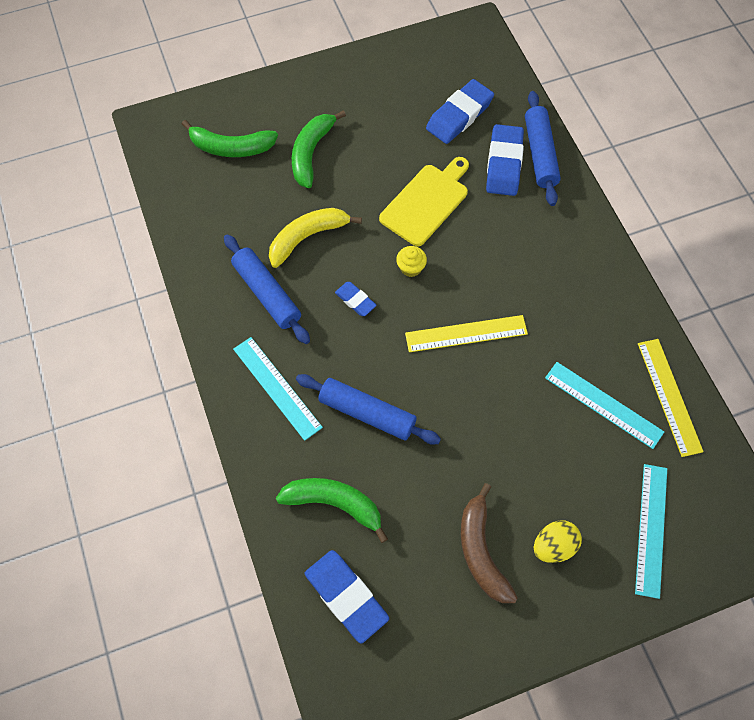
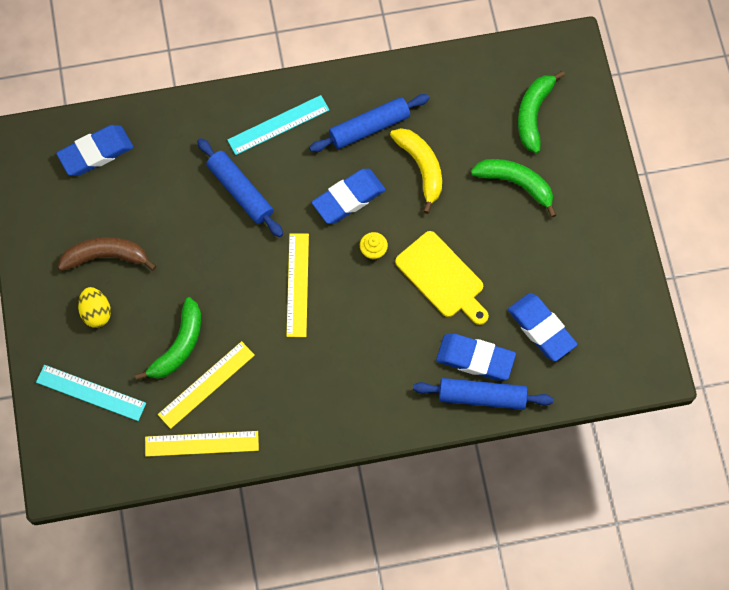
camera: 100 degrees right, 5 degrees up
green banana [276,478,388,543] -> green banana moved to [135,297,201,380]
blue rolling pin [296,374,441,444] -> blue rolling pin turned 75 degrees counterclockwise [197,138,283,237]
blue eraser [335,282,377,316] -> blue eraser [312,169,386,224], size x1.83
turquoise ruler [545,362,664,449] -> yellow ruler [158,341,255,429]

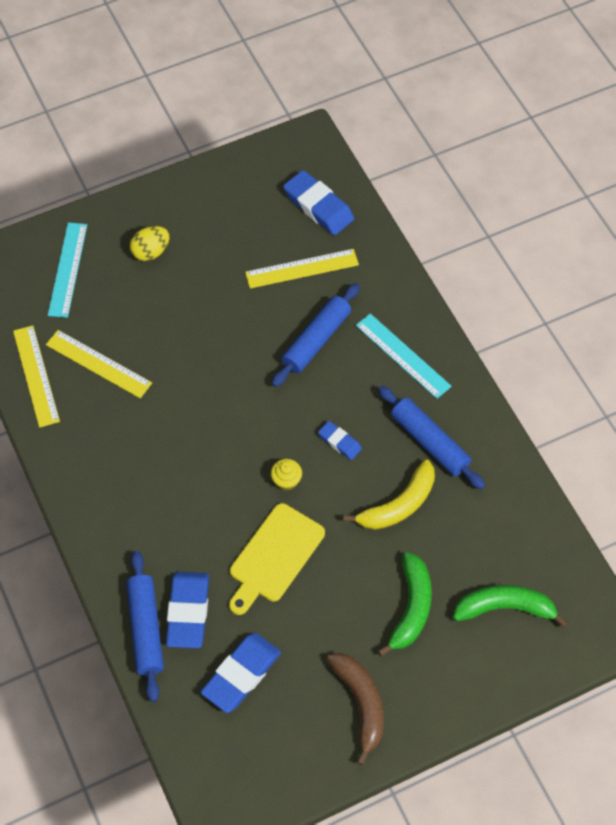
camera: 75 degrees right, 10 degrees down
brown banana [58,237,156,271] -> brown banana moved to [327,653,384,766]
green banana [135,297,201,380] -> none
yellow ruler [286,233,309,337] -> yellow ruler moved to [245,249,359,289]
blue eraser [312,169,386,224] -> blue eraser [318,421,362,460], size x0.55

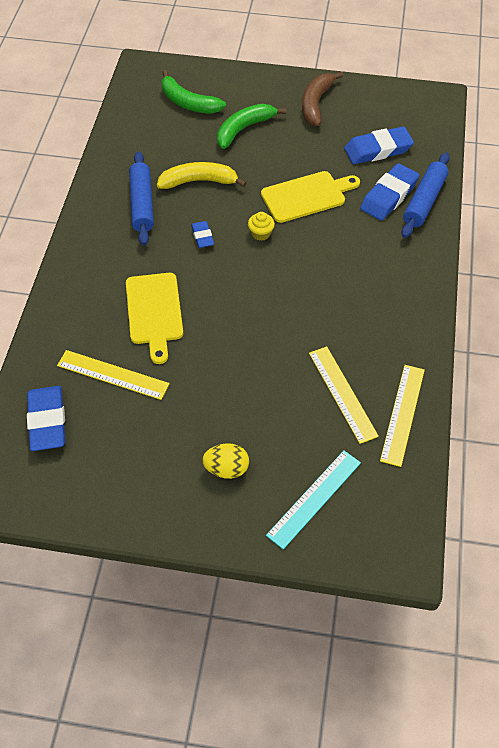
camera: 145 degrees left, 5 degrees down
blue rolling pin [272,283,360,387] -> yellow cutting board [126,273,183,364]
turquoise ruler [356,314,452,399] -> none

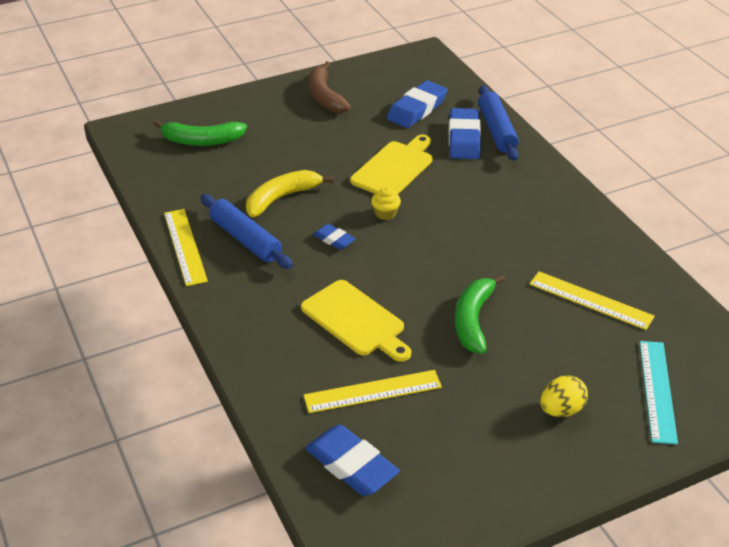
camera: 35 degrees left, 15 degrees down
green banana [217,104,286,149] -> green banana moved to [455,274,506,354]
yellow ruler [380,365,425,467] -> yellow ruler moved to [164,209,208,286]

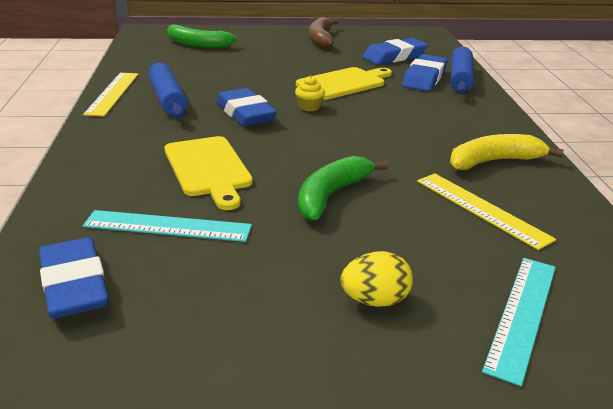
camera: 20 degrees right, 10 degrees down
yellow banana [246,170,334,218] -> yellow banana moved to [450,134,564,170]
yellow ruler [304,370,442,413] -> turquoise ruler [83,210,252,242]
blue eraser [313,224,356,250] -> blue eraser [216,88,277,126], size x1.83

